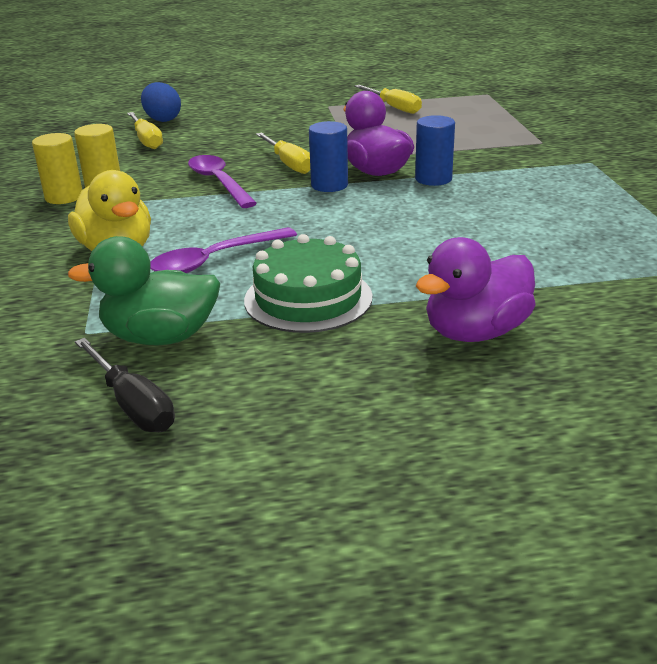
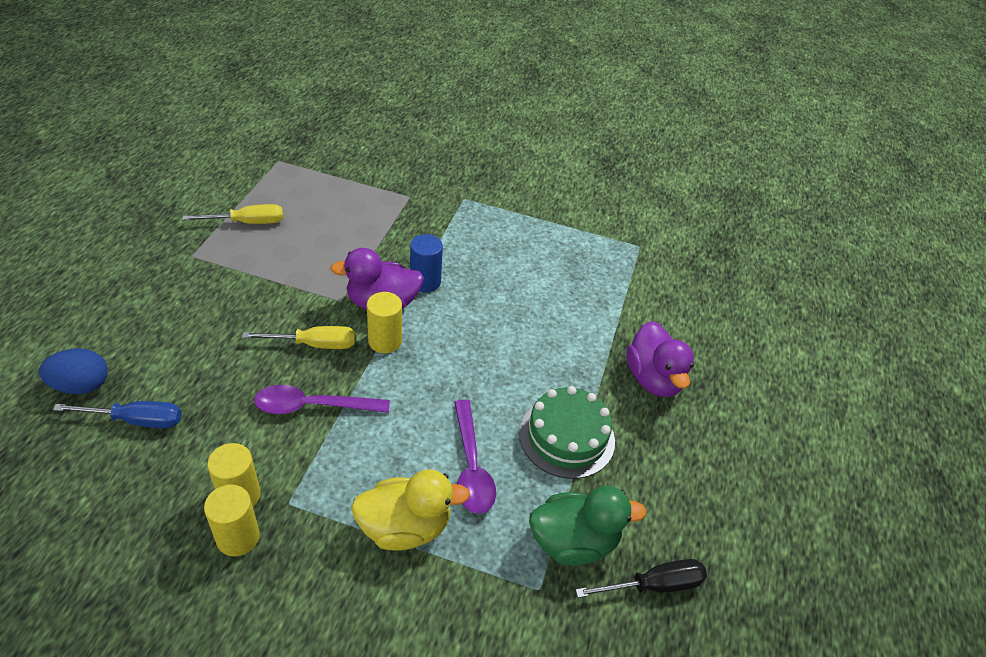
camera: 70 degrees left, 15 degrees up
green duck [68,236,220,345] -> green duck turned 120 degrees counterclockwise [529,486,647,565]
yellow screwdriver [127,112,163,149] -> blue screwdriver [53,401,182,428]
blue cylinder [309,121,348,192] -> yellow cylinder [367,292,402,353]

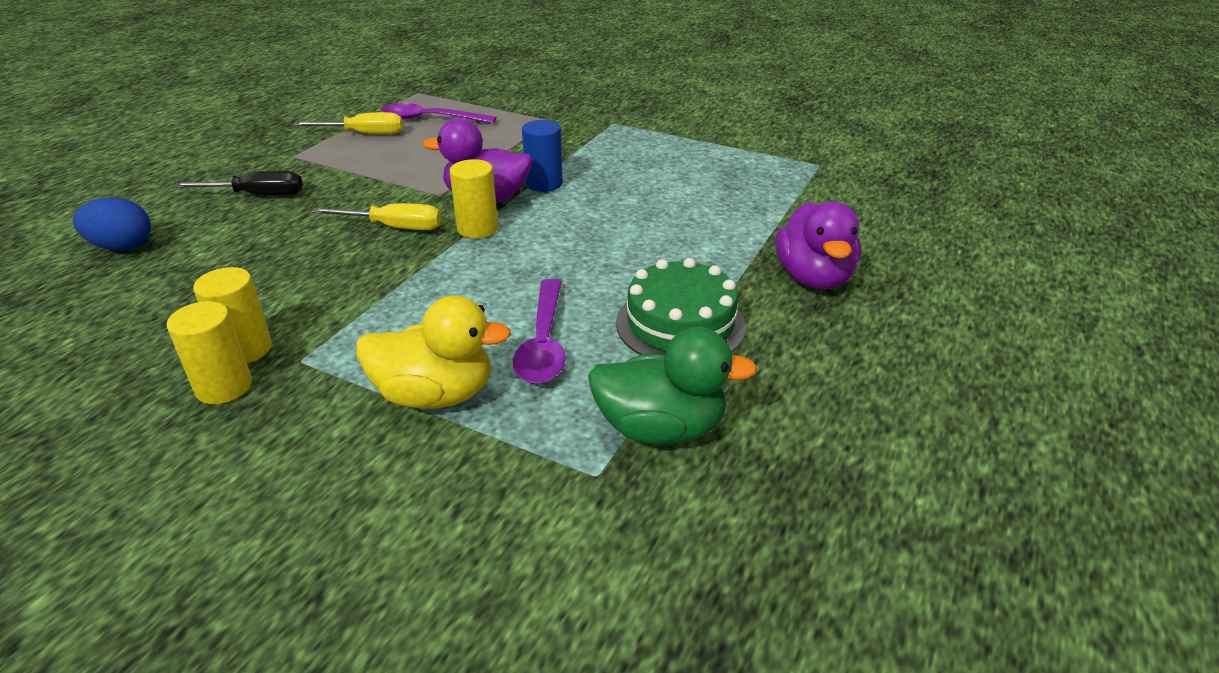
camera: 15 degrees right, 10 degrees down
blue screwdriver [53,401,182,428] -> none
purple spoon [254,385,390,414] -> purple spoon moved to [381,103,497,124]
black screwdriver [575,559,707,598] -> black screwdriver moved to [174,171,303,195]

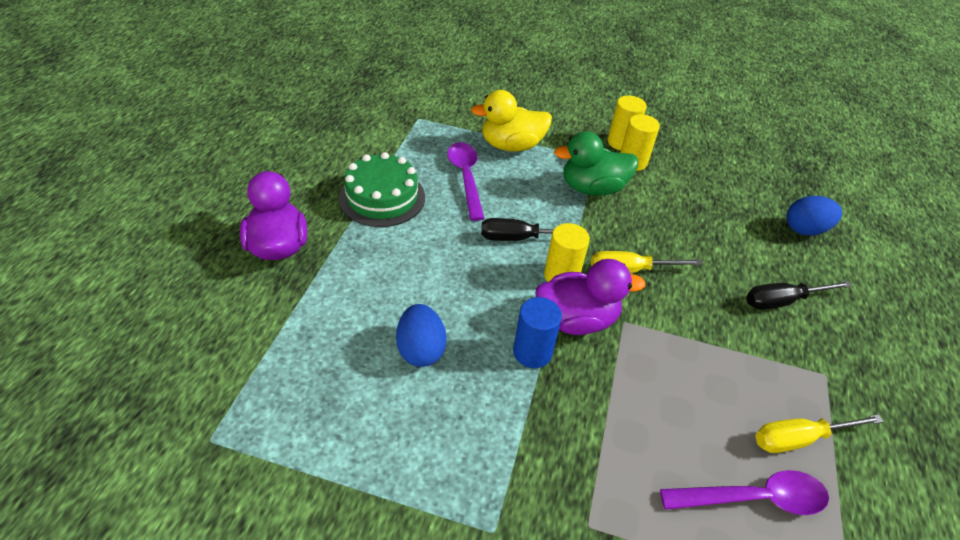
camera: 165 degrees right, 10 degrees up
green duck [588,327,758,445] -> green duck moved to [554,131,638,196]
none -> blue egg [396,304,447,367]
none -> black screwdriver [481,218,590,241]

